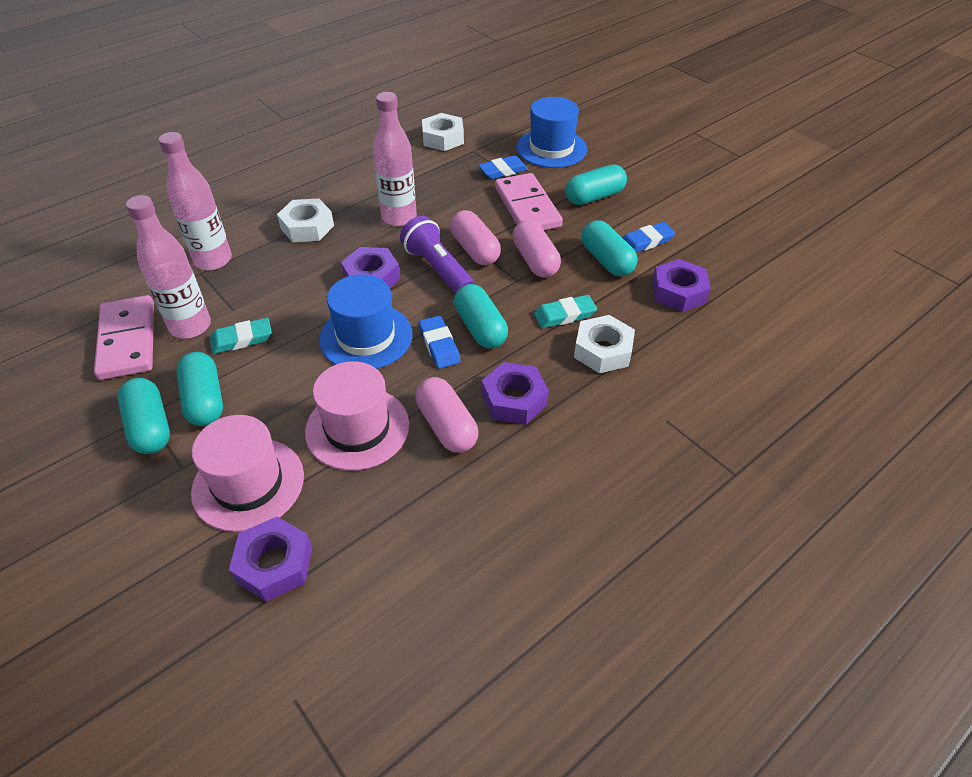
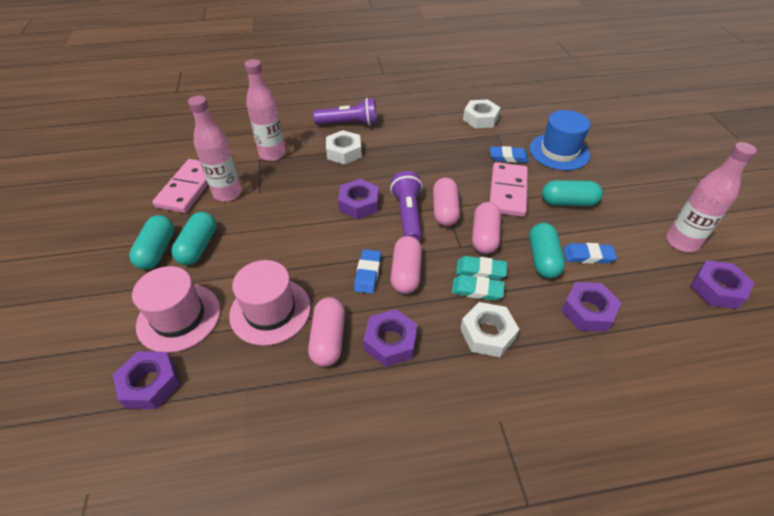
camera: 30 degrees right, 0 degrees up
turquoise eraser [210,318,272,354] -> turquoise eraser moved to [456,256,507,280]
blue hat [319,274,413,369] -> none
pink bottle [373,92,417,226] -> pink bottle moved to [666,142,757,252]
turquoise capsule [454,284,508,349] -> pink capsule [391,236,422,294]
none -> purple flashlight [313,98,377,126]
none -> purple nut [690,260,755,309]

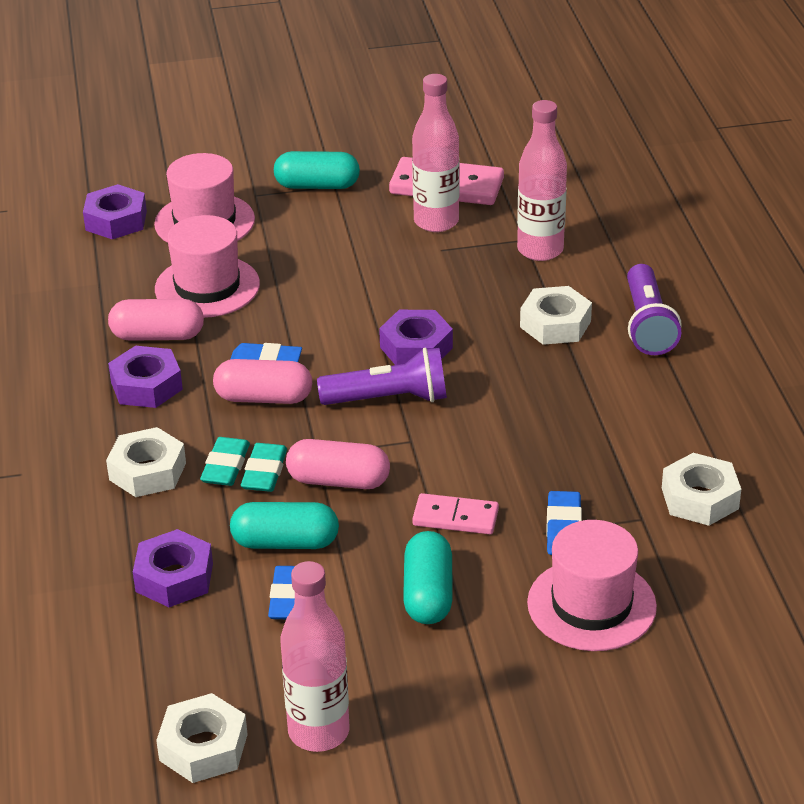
camera: 90 degrees right, 10 degrees down
turquoise capsule [171,212,216,265] -> none
pink capsule [433,178,460,226] -> none
pink domino [489,162,528,217] -> pink domino [412,493,499,534], size x0.61
blue hat [530,110,590,170] -> pink hat [527,520,657,651]
purple nut [690,260,755,309] -> white nut [156,693,248,783]

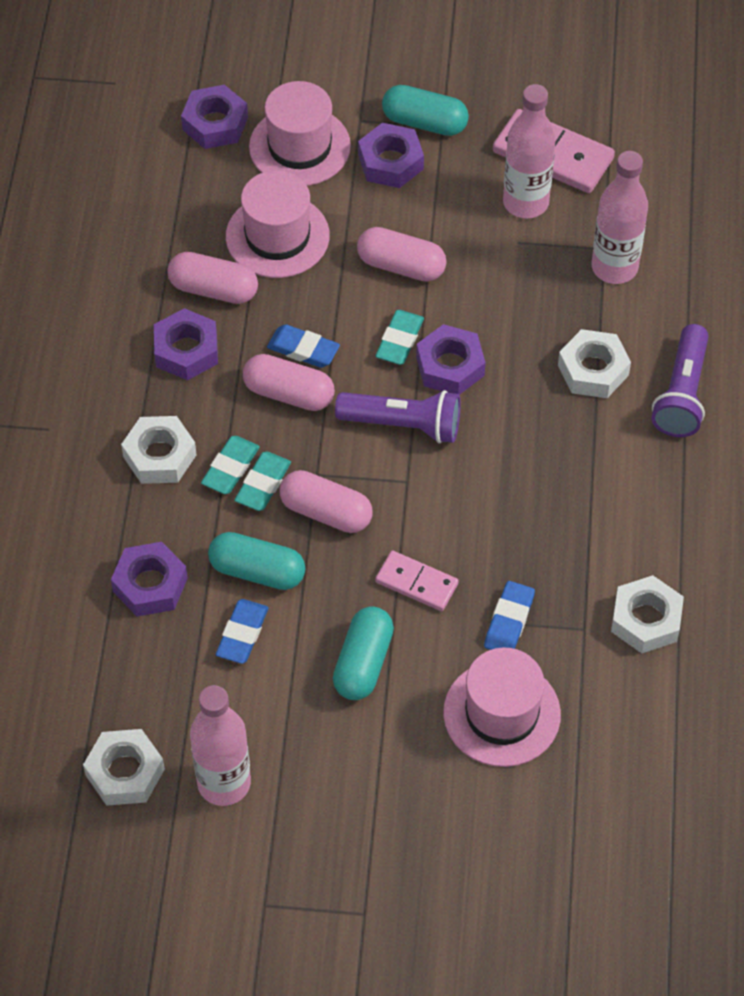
camera: 15 degrees right, 20 degrees up
none -> pink capsule [357,227,446,282]
none -> purple nut [358,123,424,188]
none -> turquoise eraser [376,310,424,365]

